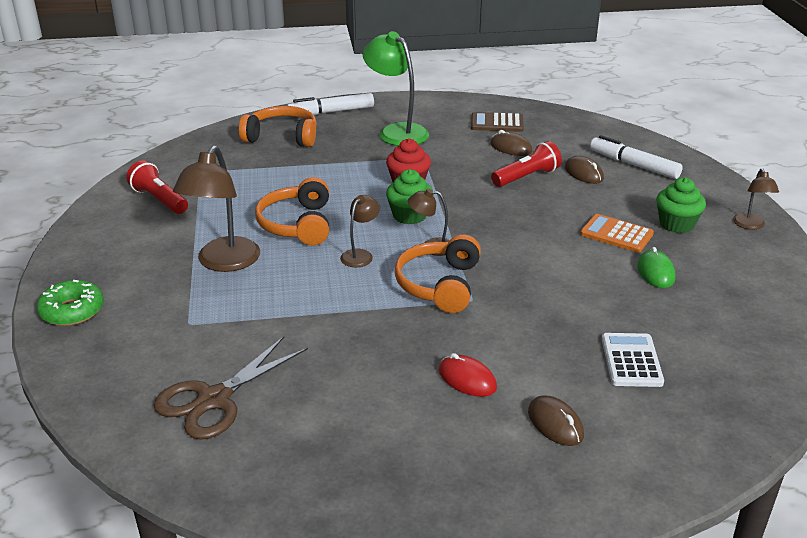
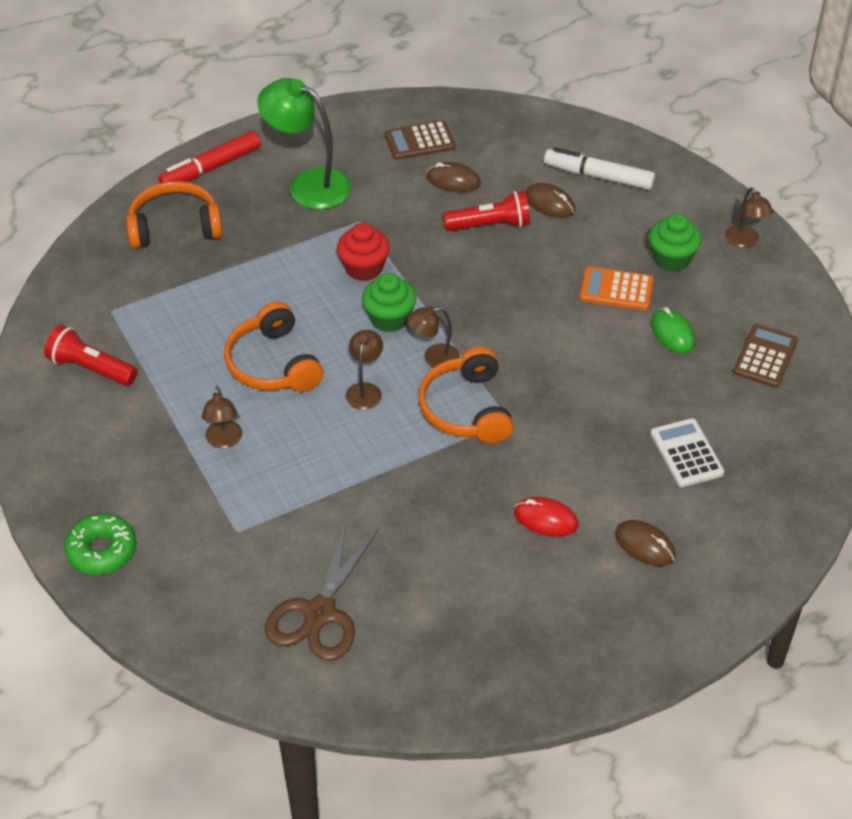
camera: 20 degrees left, 15 degrees up
brown lamp [173,145,260,272] -> brown lamp [202,386,242,448], size x0.52
white marker [287,93,374,115] -> red marker [158,131,261,183]
red flashlight [491,141,562,187] -> red flashlight turned 45 degrees clockwise [443,191,530,231]
none -> brown calculator [733,324,798,388]

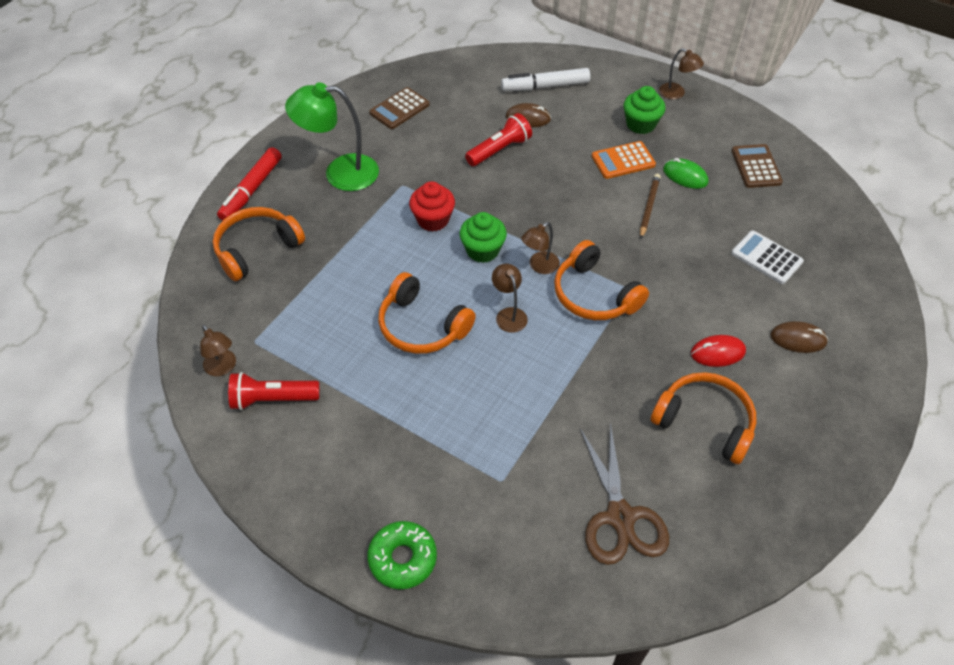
camera: 30 degrees left, 5 degrees up
brown lamp [202,386,242,448] -> brown lamp moved to [200,325,236,376]
brown mouse [427,162,481,192] -> none
none -> brown pencil [640,174,661,238]
none -> orange headphones [651,372,757,464]

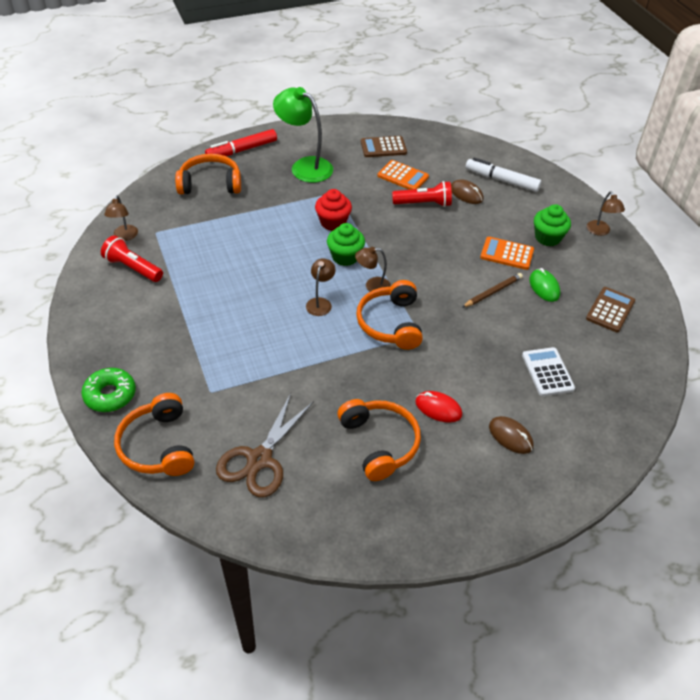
camera: 35 degrees right, 5 degrees down
orange headphones [378,272,476,354] -> orange headphones moved to [114,393,194,476]
none -> orange calculator [377,160,429,190]

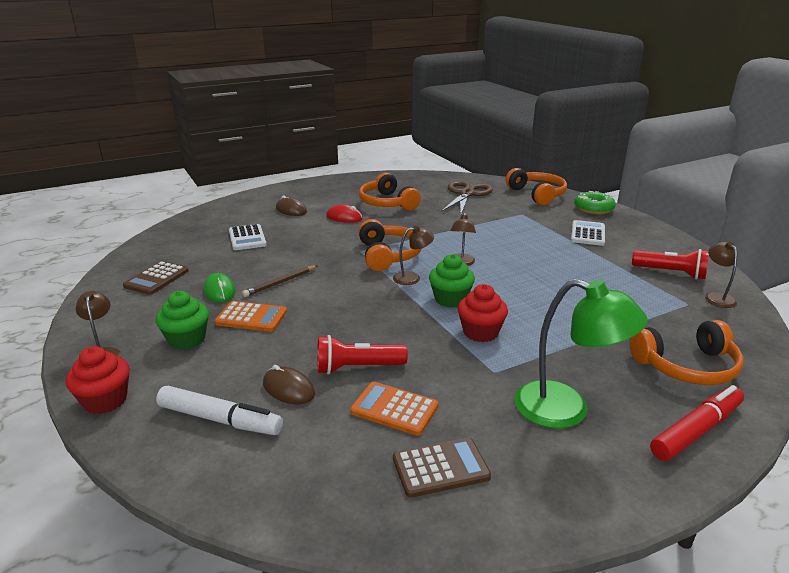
camera: 175 degrees right, 20 degrees down
none -> red cupcake [66,346,130,414]
none -> white calculator [571,220,605,246]

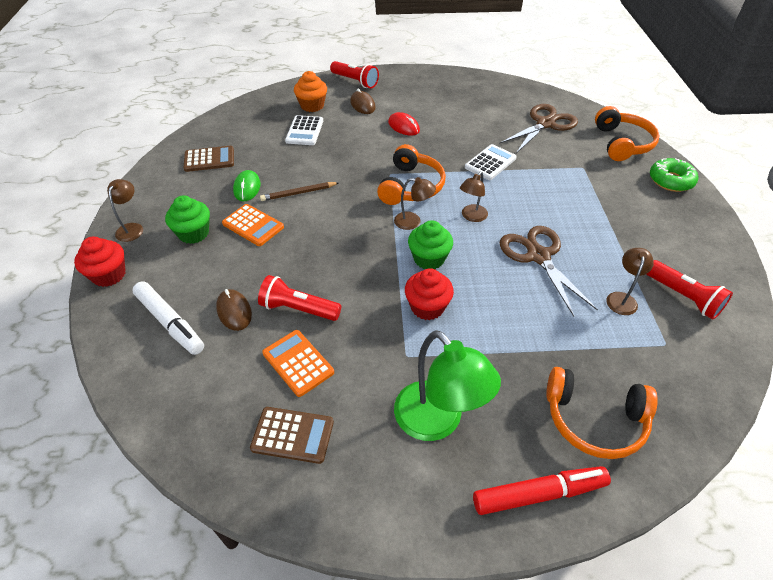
camera: 25 degrees right, 20 degrees up
brown calculator [123,261,189,295] -> brown calculator turned 150 degrees counterclockwise [183,146,234,172]
orange headphones [359,173,421,210] -> none
white calculator [571,220,605,246] -> white calculator moved to [465,144,517,180]
brown lamp [705,242,738,308] -> brown lamp moved to [606,248,654,315]
none -> orange cupcake [294,71,327,112]
none -> red flashlight [330,61,379,89]
none -> brown scissors [499,226,598,317]

